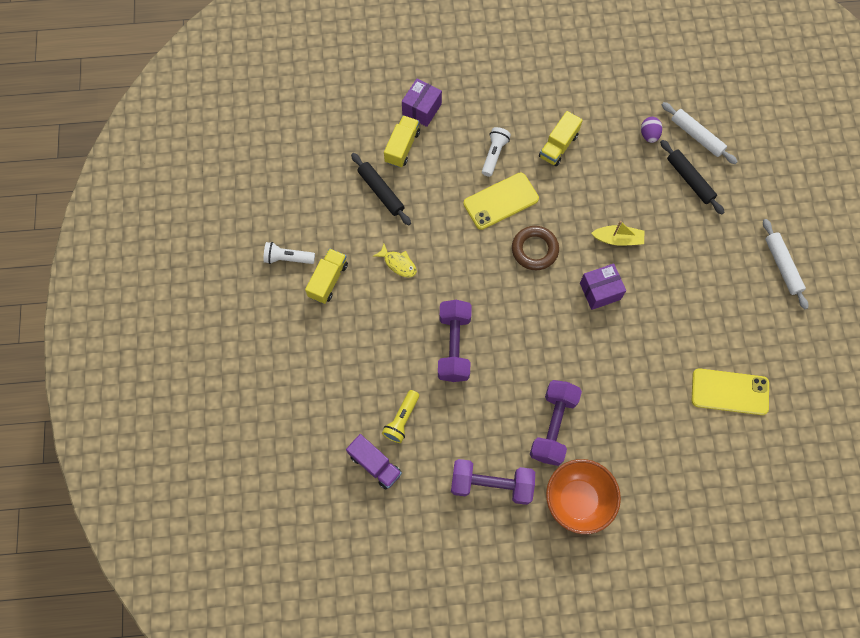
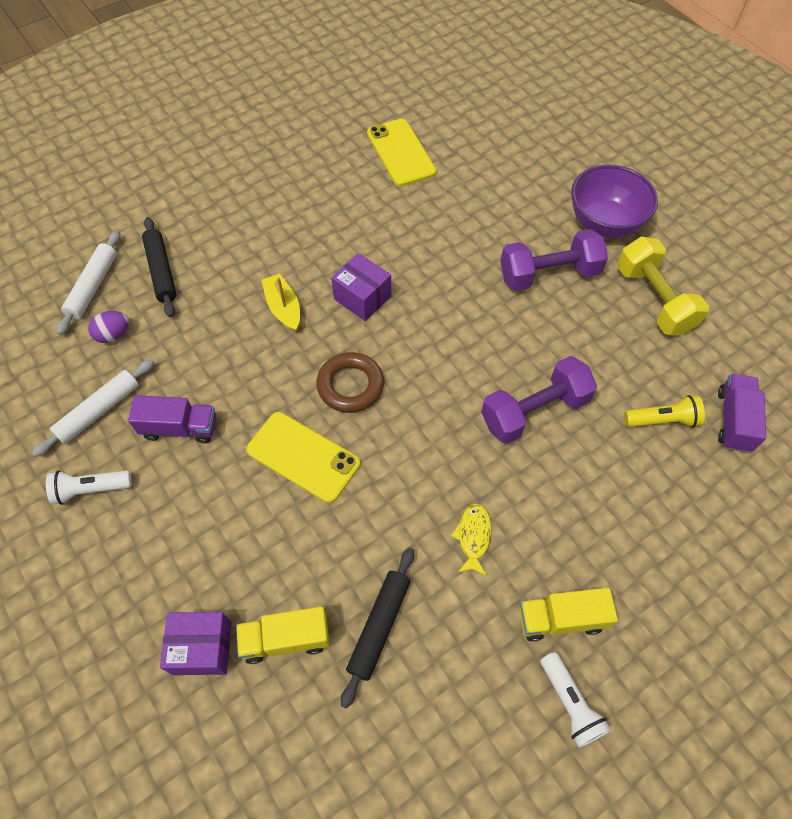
camera: 120 degrees left, 10 degrees down
purple dumbbell [451,459,535,505] -> yellow dumbbell [617,236,709,335]
white flashlight [482,127,511,177] -> white flashlight moved to [46,470,132,505]
yellow truck [539,111,583,166] -> purple truck [128,395,216,443]
orange bowl [546,459,621,534] -> purple bowl [571,165,658,238]
black rolling pin [660,140,725,215] -> black rolling pin turned 45 degrees counterclockwise [142,217,177,317]
white rolling pin [763,219,808,309] -> white rolling pin moved to [32,359,154,457]

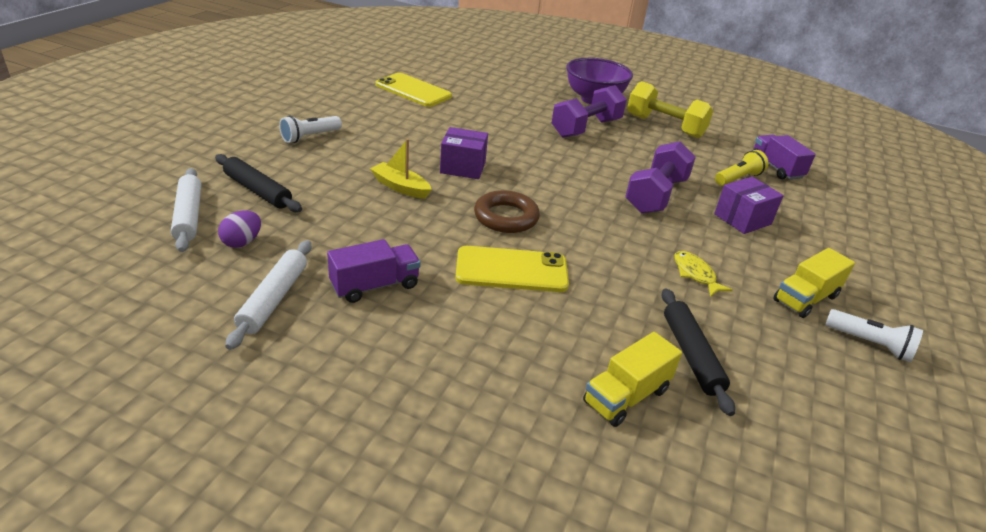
camera: 35 degrees left, 25 degrees down
white flashlight [46,470,132,505] -> white flashlight moved to [279,116,342,143]
purple box [160,612,232,675] -> purple box moved to [714,177,784,234]

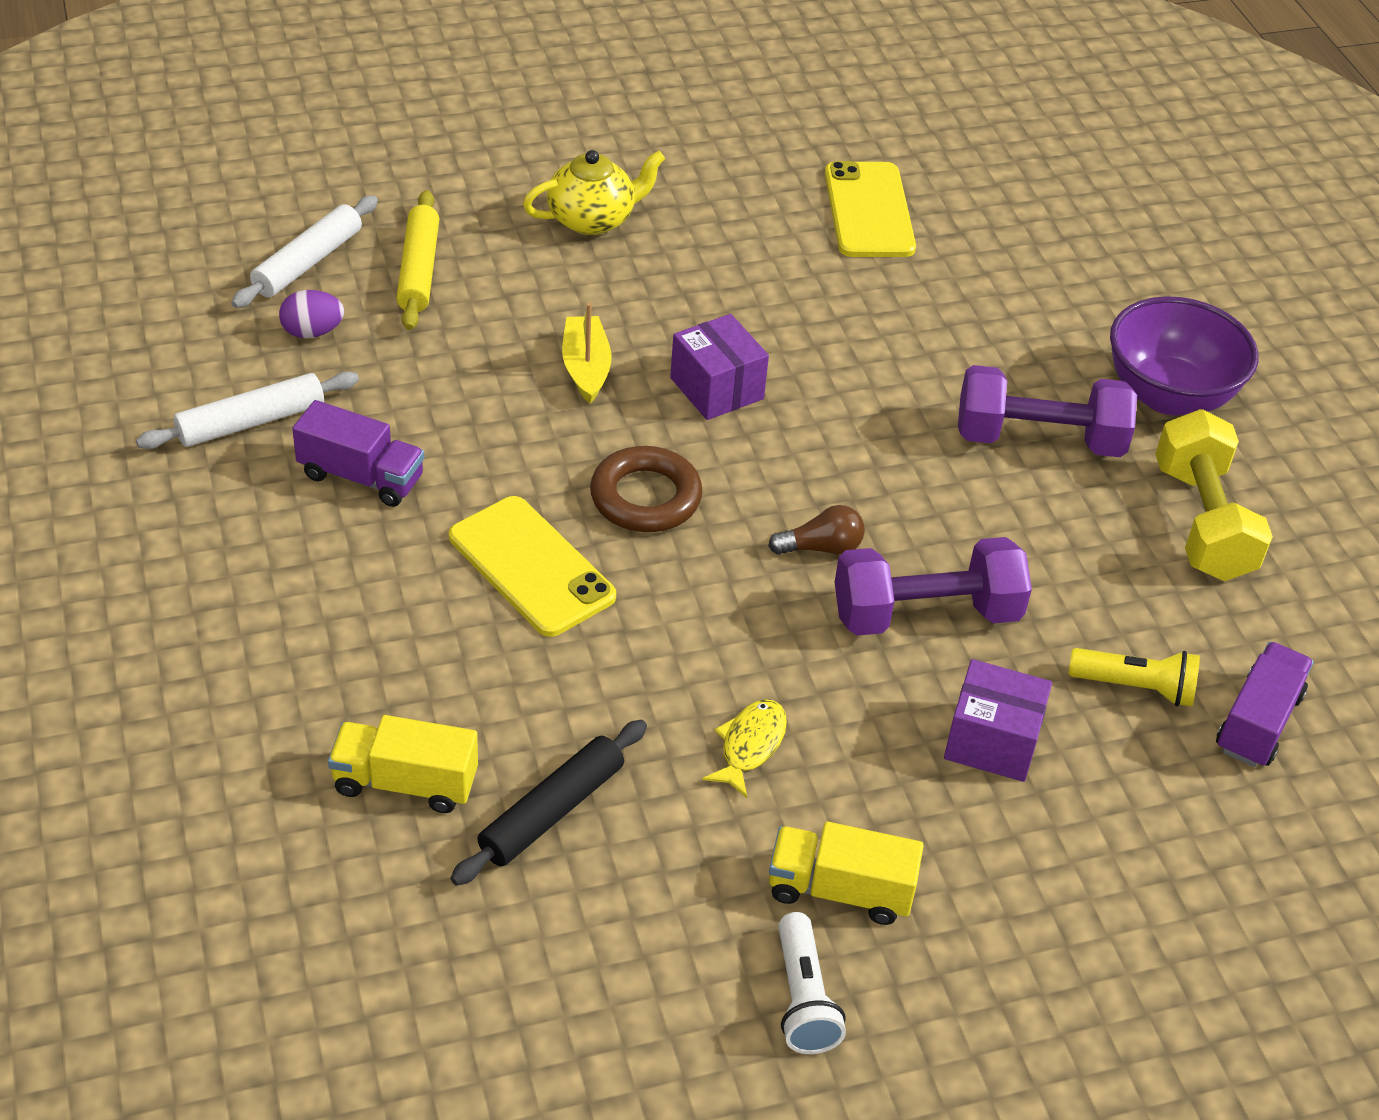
camera: 50 degrees right, 10 degrees up
black rolling pin [215,154,302,212] -> yellow rolling pin [396,190,439,330]
white flashlight [279,116,342,143] -> yellow teapot [523,150,665,235]
none -> brown light bulb [768,505,865,555]

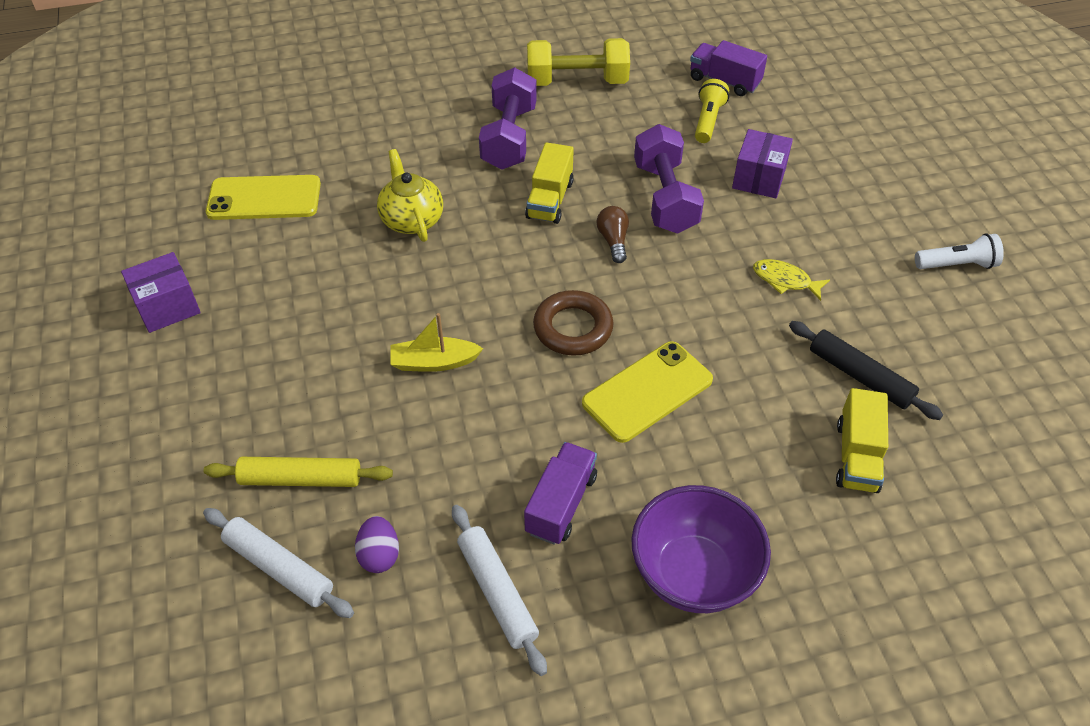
camera: 85 degrees left, 5 degrees up
yellow teapot [523,150,665,235] -> yellow teapot moved to [377,149,443,242]
purple box [670,314,769,420] -> purple box moved to [121,252,201,333]
yellow truck [769,822,924,925] -> yellow truck moved to [525,142,574,224]
purple bowl [1110,296,1258,415] -> purple bowl moved to [631,485,771,613]

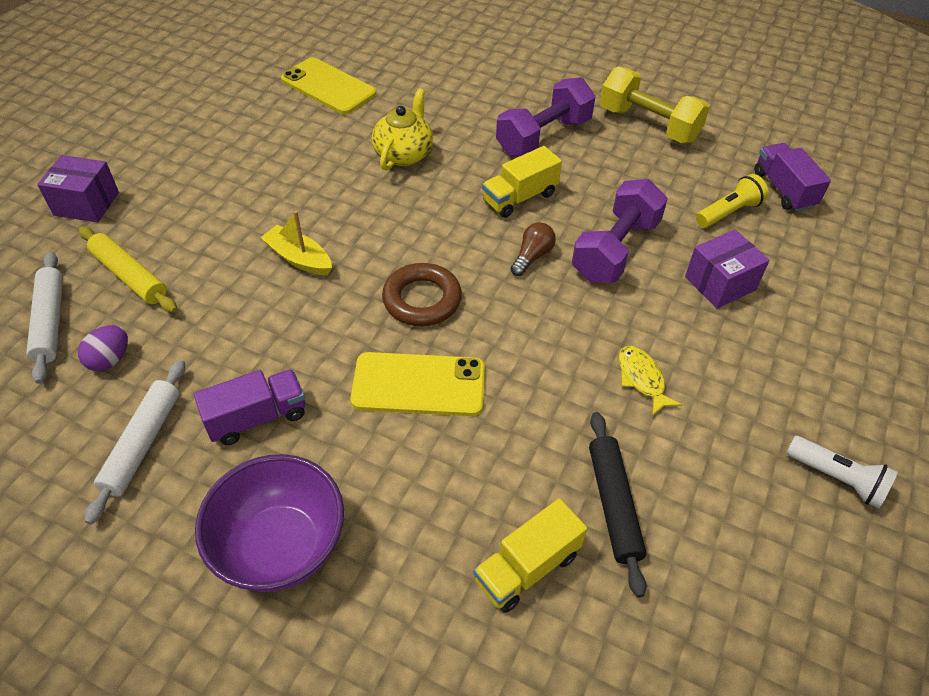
camera: 40 degrees right, 0 degrees up
purple box [121,252,201,333] -> purple box moved to [37,155,119,222]

